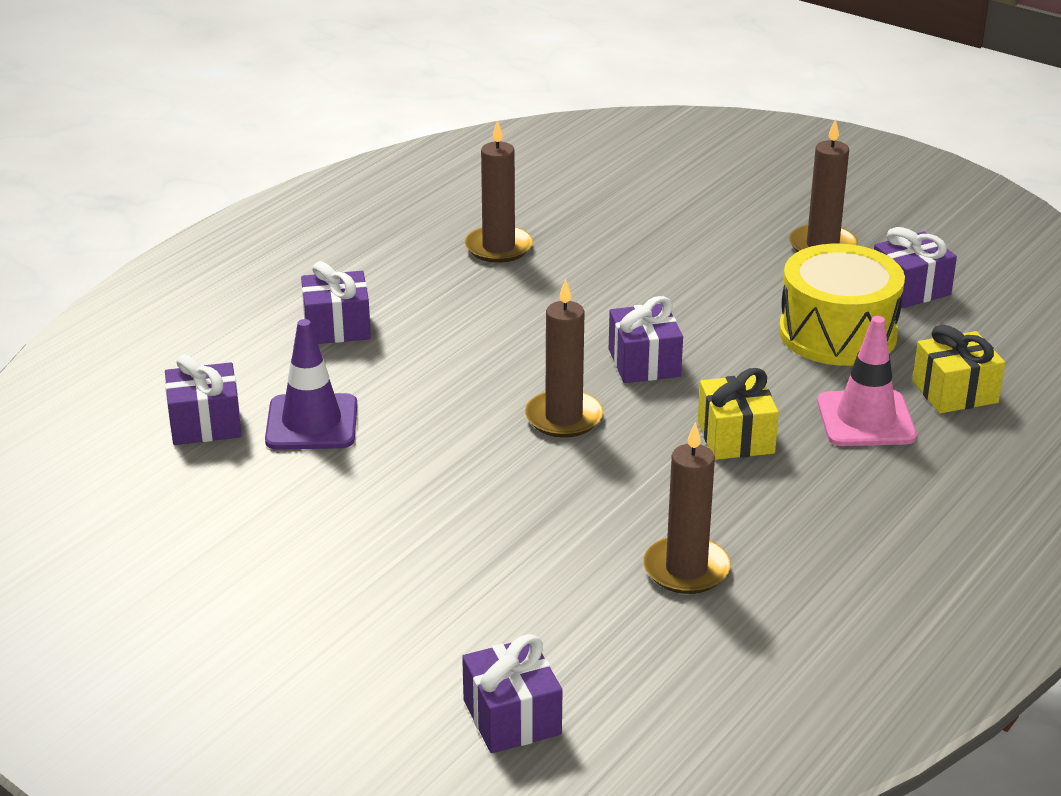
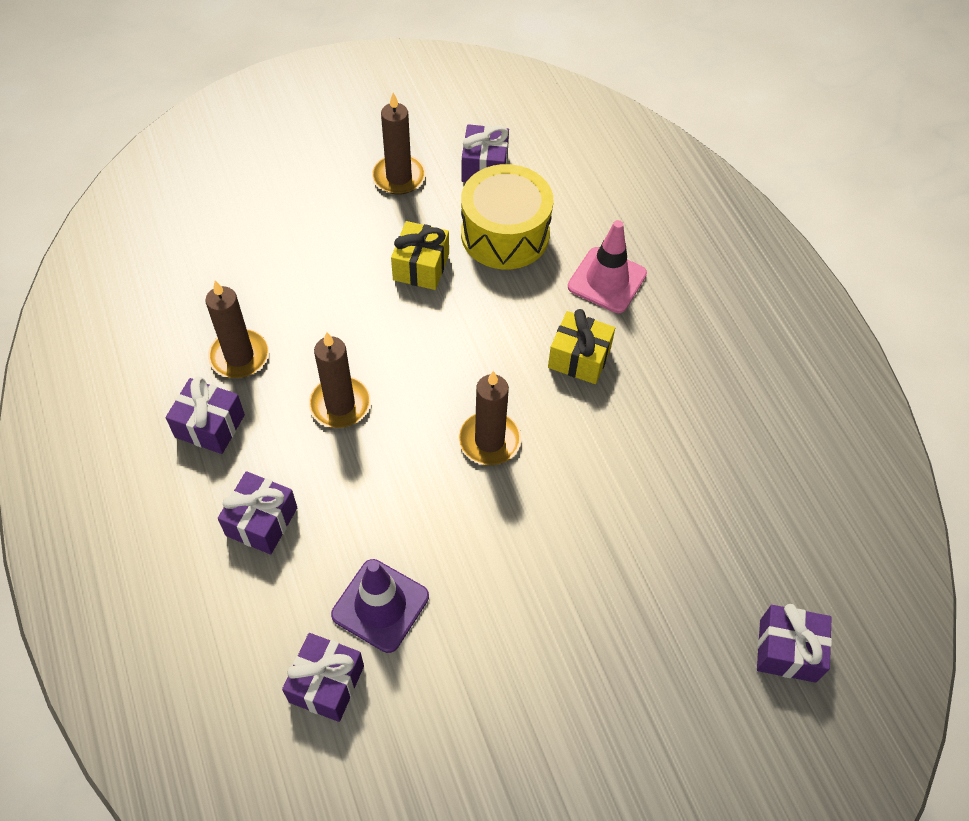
camera: 60 degrees left, 25 degrees up
purple gift [609,296,683,383] -> purple gift moved to [165,377,245,454]
brown candle [643,422,731,594] -> brown candle moved to [309,332,371,428]
yellow gift [912,325,1005,413] -> yellow gift moved to [391,221,449,290]

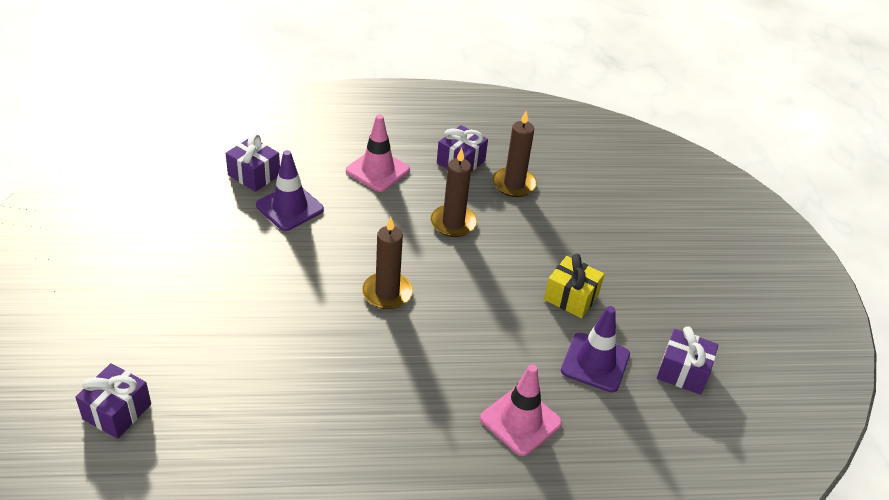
camera: 105 degrees right, 15 degrees down
purple gift [218,471,297,554] -> pink traffic cone [346,114,410,192]
brown candle [372,93,426,195] -> none
yellow drum [461,164,553,269] -> purple traffic cone [561,306,630,392]
yellow gift [548,309,615,384] -> none

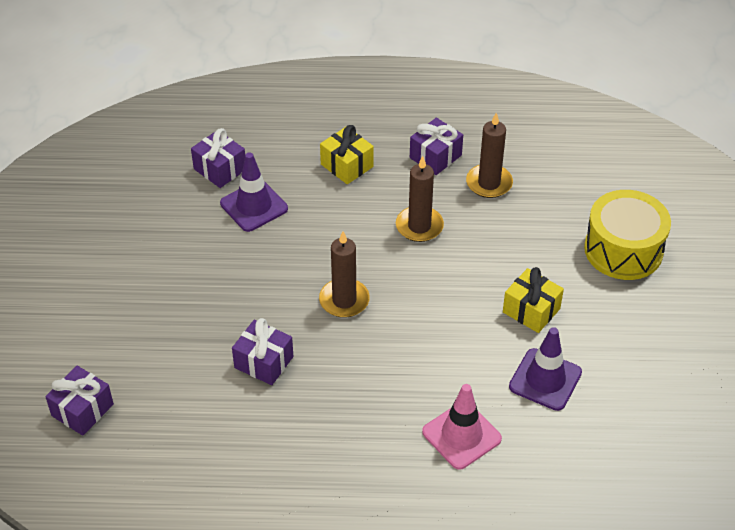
camera: 10 degrees right, 5 degrees up
pink traffic cone [346,114,410,192] -> yellow gift [320,125,374,184]
purple gift [657,326,718,395] -> purple gift moved to [232,318,293,385]
none -> yellow drum [584,190,671,280]

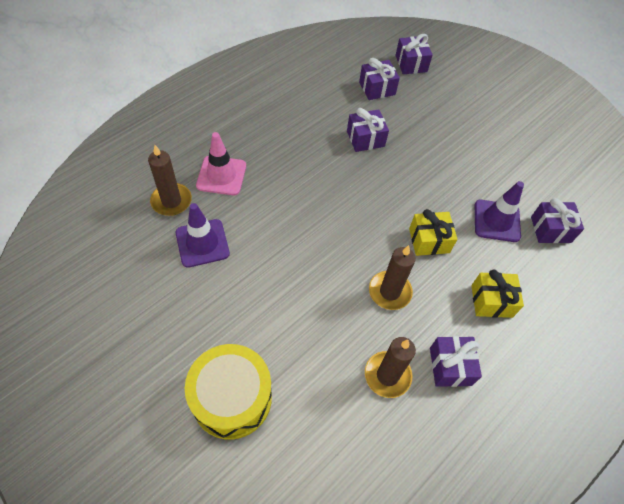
camera: 130 degrees right, 10 degrees up
brown candle [319,231,370,318] -> brown candle moved to [148,145,192,216]
yellow gift [503,267,564,333] -> yellow gift moved to [409,209,457,256]
none -> purple gift [359,58,400,100]

